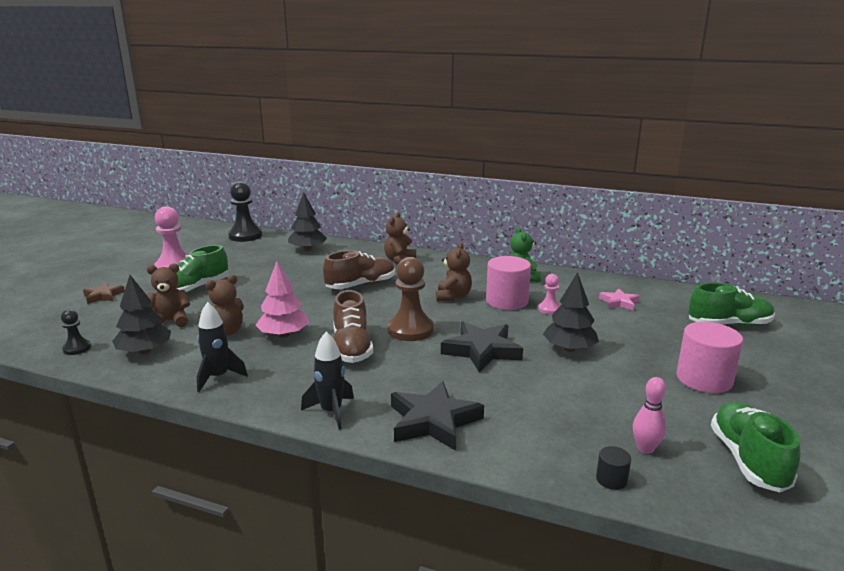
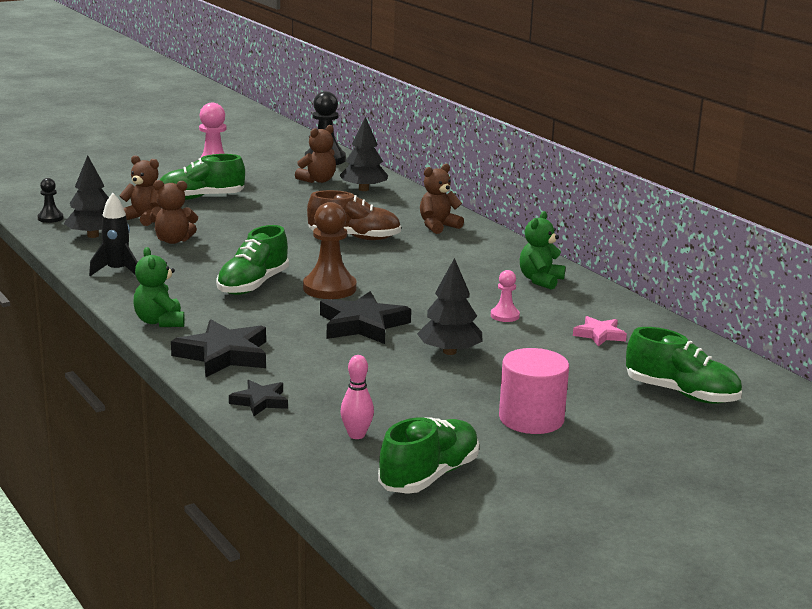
camera: 35 degrees right, 0 degrees up
brown star [83,282,125,304] -> none
pink tree [256,262,309,338] -> none
black rocket [301,331,354,430] -> green teddy bear [133,247,185,327]
brown shoe [333,290,373,363] -> green shoe [216,225,289,295]
brown teddy bear [436,243,472,301] -> brown teddy bear moved to [295,125,336,183]
pink cylinder [486,256,531,310] -> none
black cylinder [596,446,631,490] -> none
none -> black star [229,380,288,416]

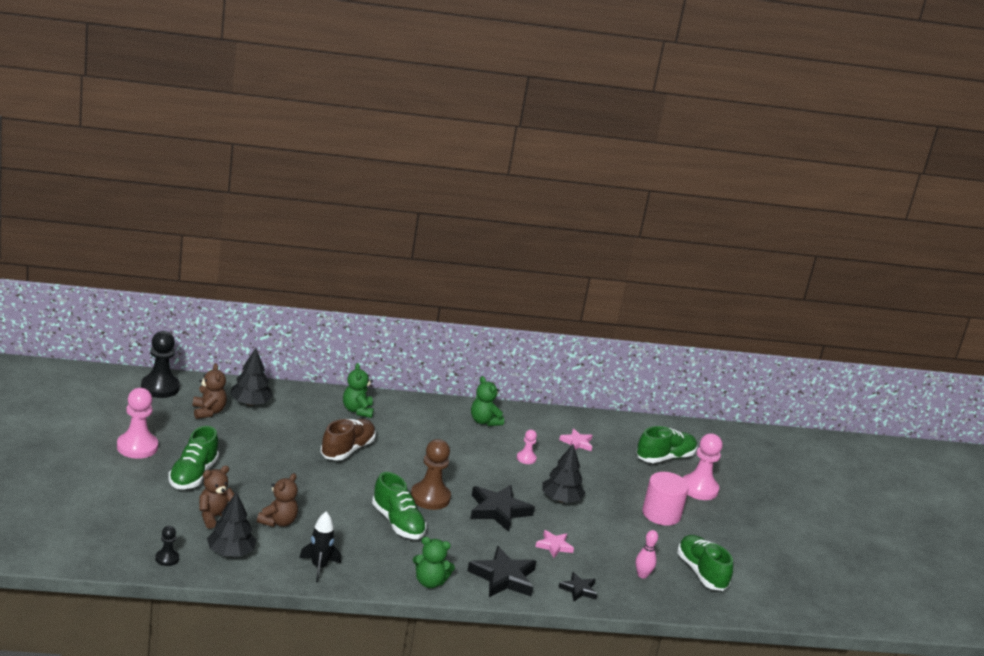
camera: 65 degrees left, 5 degrees up
brown teddy bear [420,164,464,234] -> green teddy bear [343,363,374,418]
none -> pink star [535,530,574,558]
none -> pink pawn [683,433,723,500]

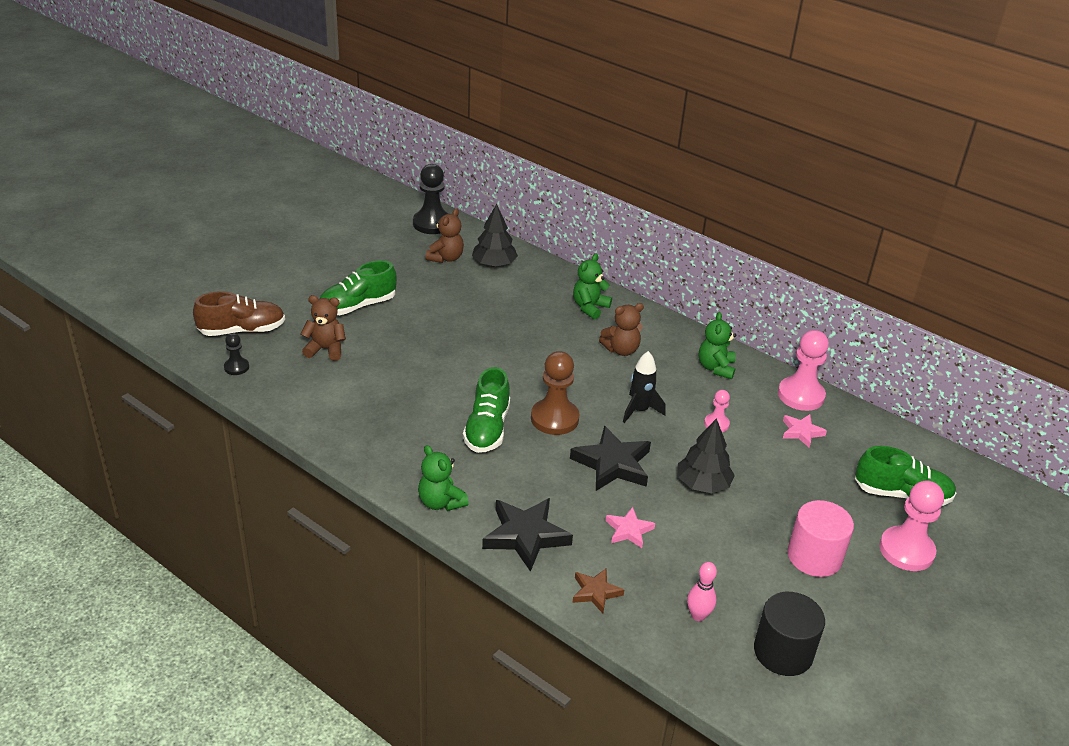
camera: 45 degrees right, 10 degrees up
pink pawn [117,388,158,459] -> pink pawn moved to [778,330,829,411]
black tree [207,492,256,557] -> none
brown teddy bear [257,473,298,527] -> brown teddy bear moved to [599,303,644,356]
black rocket [299,512,341,582] -> black rocket moved to [623,351,666,423]
brown shoe [320,419,376,461] -> brown shoe moved to [193,291,285,336]
black star [558,572,597,601] -> brown star [573,568,624,613]
green shoe [677,535,733,591] -> black cylinder [754,592,825,676]

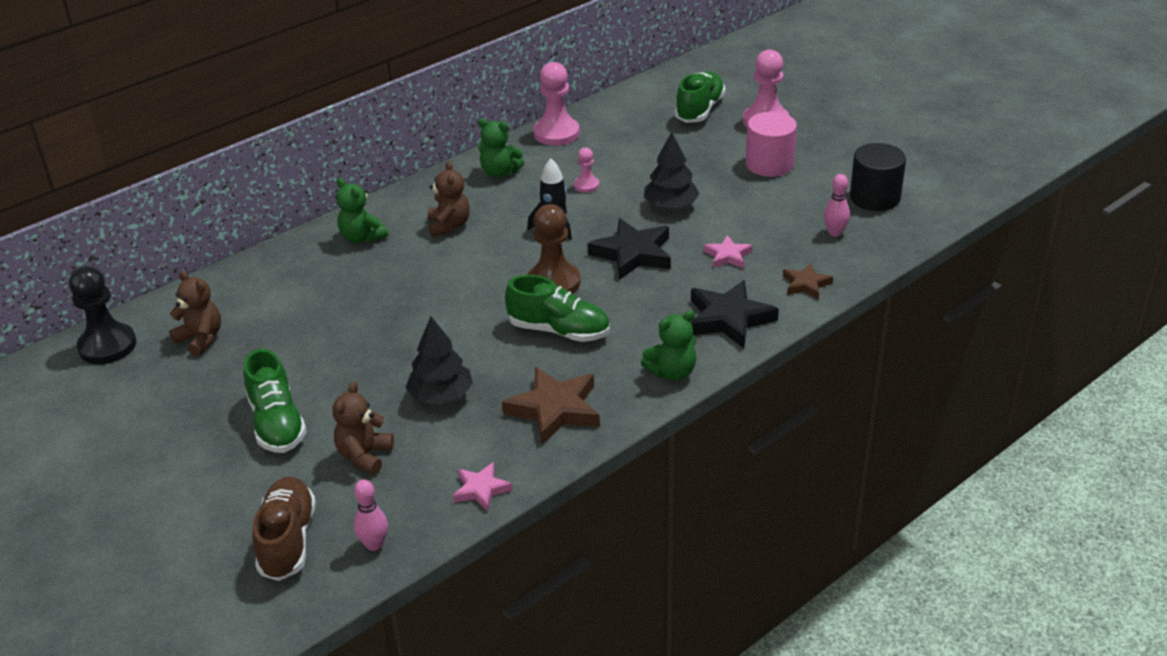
camera: 75 degrees left, 0 degrees up
black pawn [224,333,249,375] -> pink bowling pin [354,479,388,551]
black tree [472,204,518,267] -> black tree moved to [406,317,473,405]
pink star [783,414,827,448] -> pink star moved to [453,462,512,512]
none -> brown star [502,367,600,445]

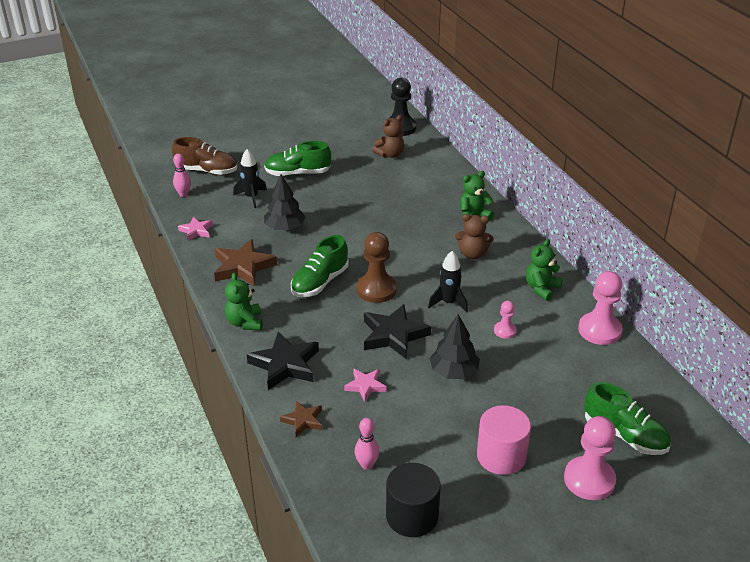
camera: 105 degrees right, 0 degrees up
brown teddy bear [332,381,394,475] -> black rocket [233,149,267,208]

